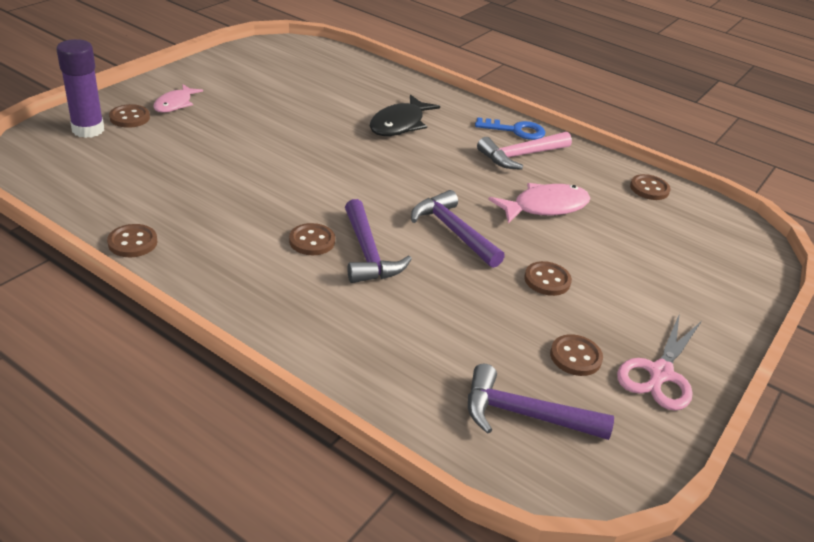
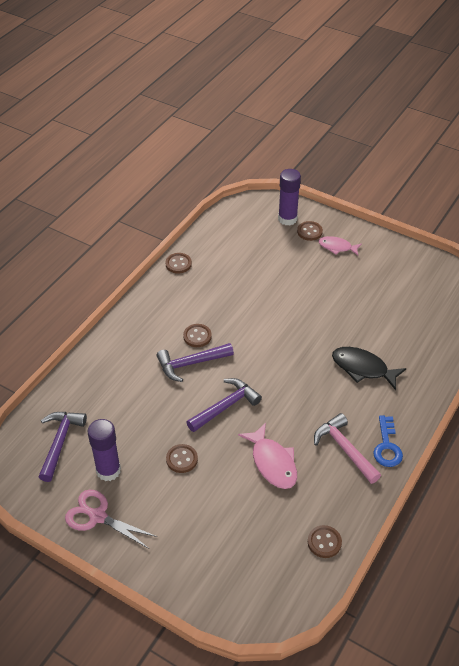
camera: 90 degrees right, 10 degrees up
brown button [550,334,603,376] -> purple glue stick [87,419,121,481]

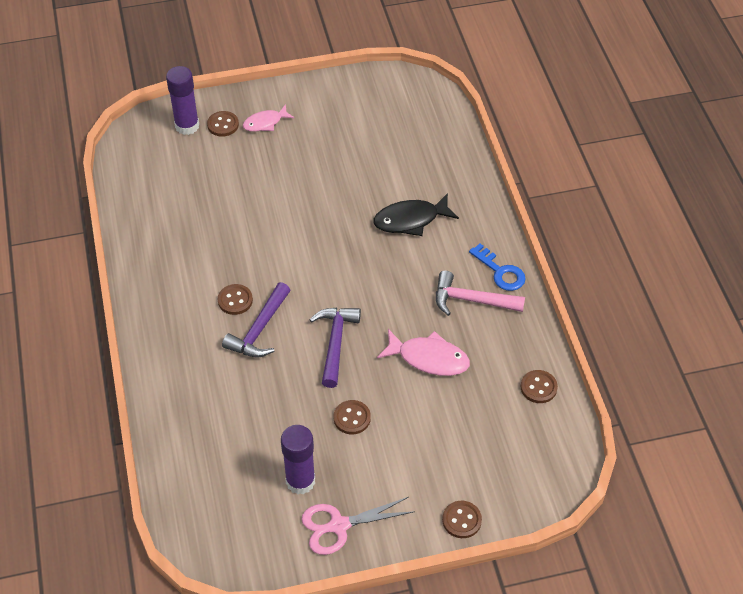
camera: 45 degrees left, 5 degrees up
purple hammer [39,412,87,482] -> none
brown button [165,253,192,274] -> brown button moved to [442,501,482,538]

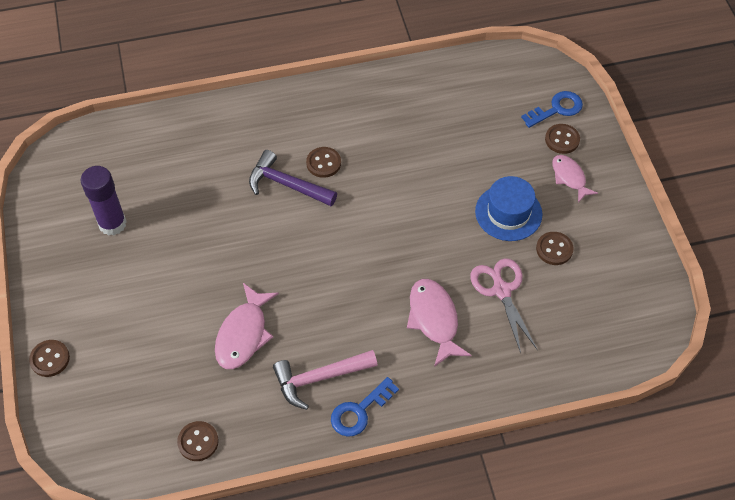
camera: 90 degrees right, 5 degrees up
purple glue stick [166,66,199,135] -> blue key [521,91,583,128]
pink scissors [302,497,415,555] -> pink scissors moved to [470,258,538,353]
purple hammer [309,308,361,388] -> none
brown button [334,400,371,434] -> brown button moved to [536,232,574,265]
black fish [373,193,459,236] -> pink fish [407,279,472,367]
pink hammer [436,271,525,316] -> pink hammer turned 120 degrees counterclockwise [273,350,377,410]
none -> blue hat [475,176,542,241]

